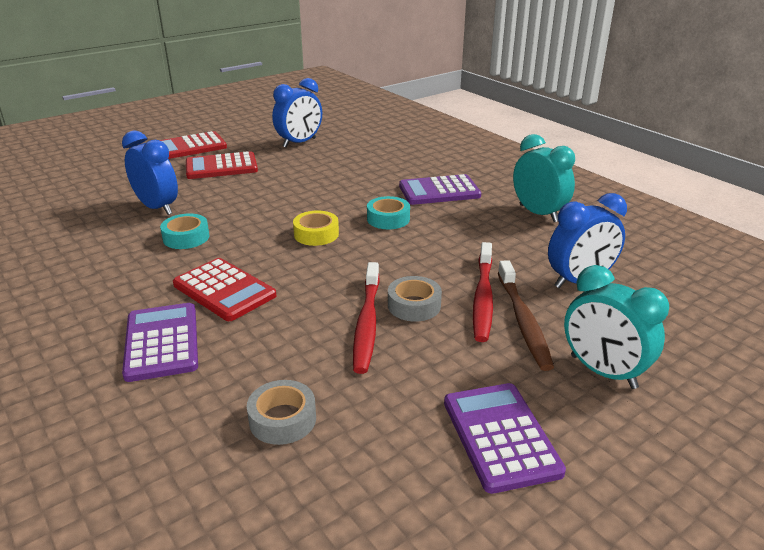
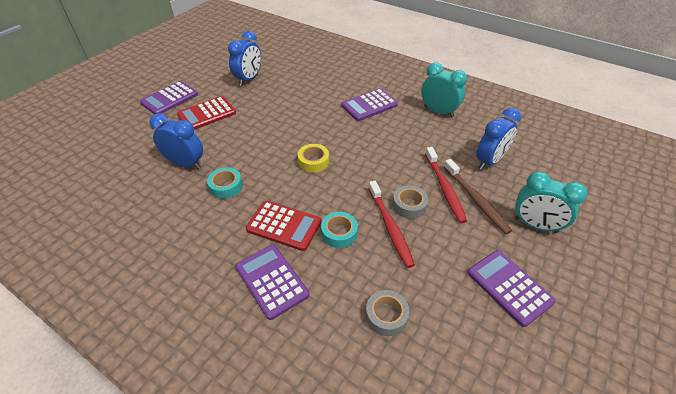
camera: 20 degrees left, 15 degrees up
red calculator [160,131,227,159] -> purple calculator [140,81,198,114]
turquoise tape [367,196,410,229] -> turquoise tape moved to [321,212,358,248]

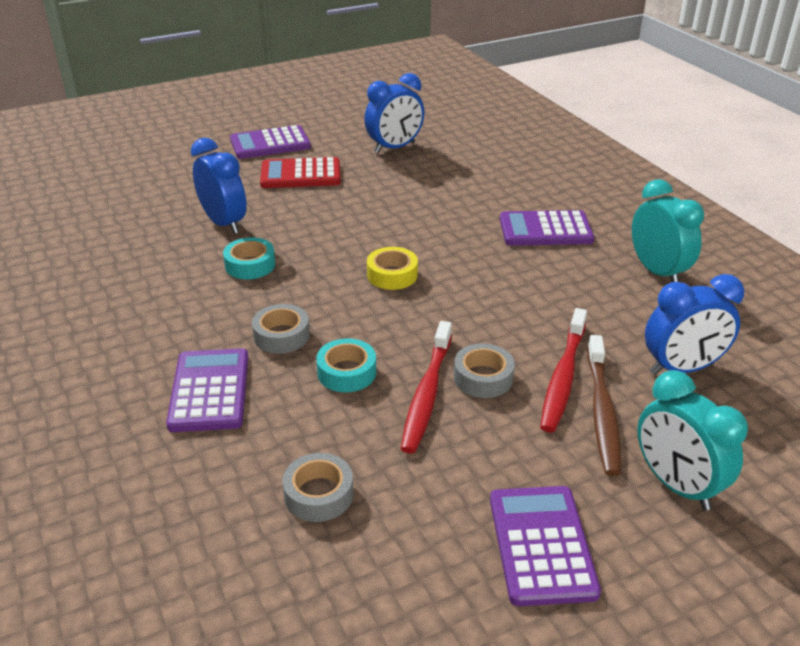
camera: 30 degrees right, 10 degrees down
red calculator [246,201,321,251] -> grey tape [252,304,310,354]

